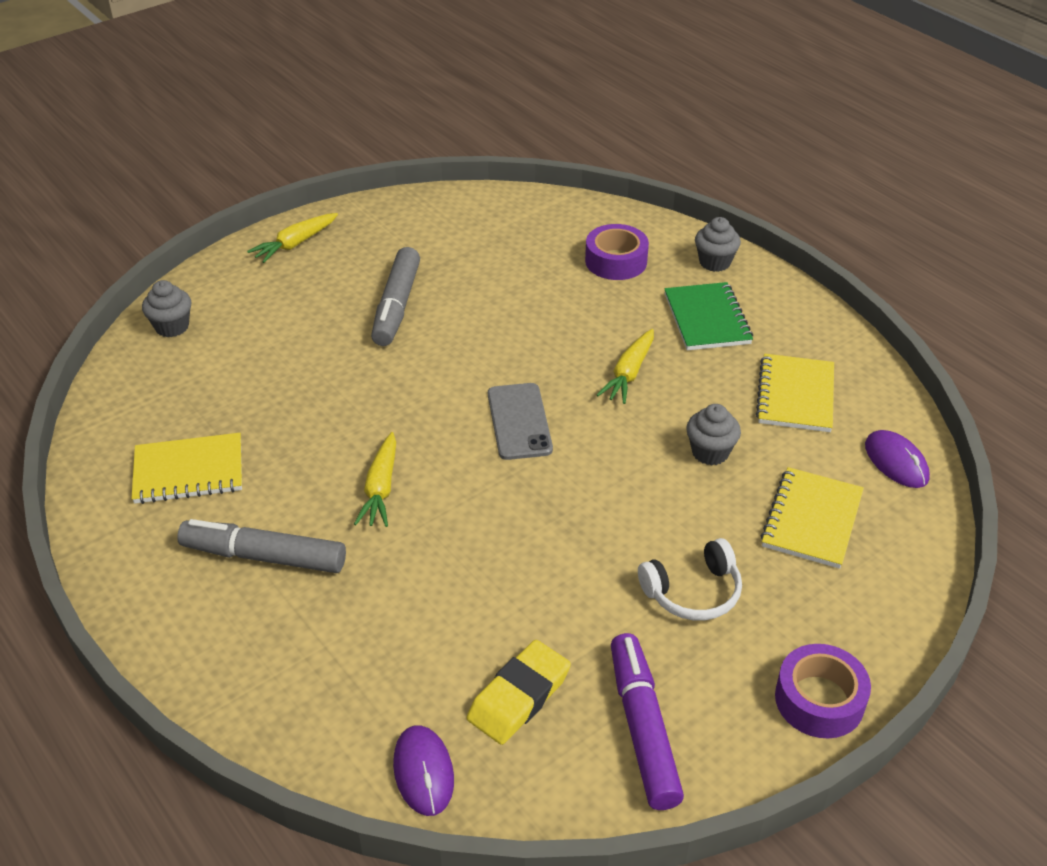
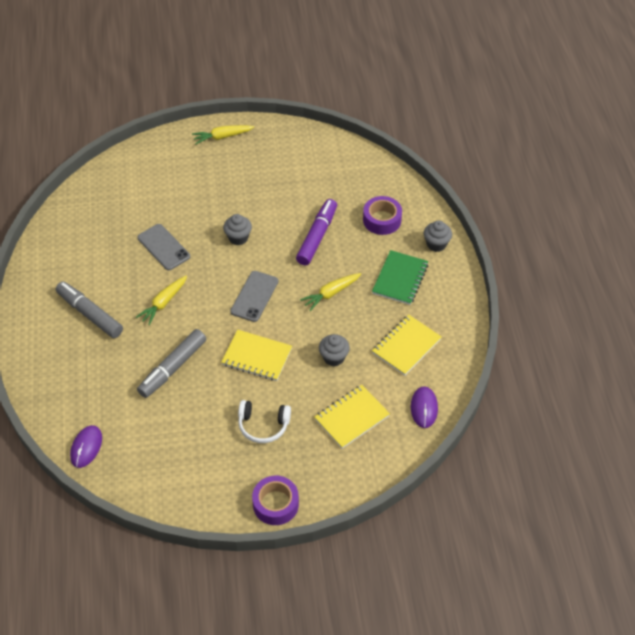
camera: 30 degrees right, 10 degrees up
yellow notebook [131,433,242,504] -> yellow notebook moved to [221,330,292,381]
grey cupcake [142,280,191,337] -> grey cupcake moved to [223,214,252,245]
grey marker [371,247,420,346] -> grey marker moved to [137,329,206,398]
yellow eraser [467,640,571,745] -> none
purple marker [611,633,684,810] -> purple marker moved to [296,199,337,266]
none -> grey phone [137,224,190,270]

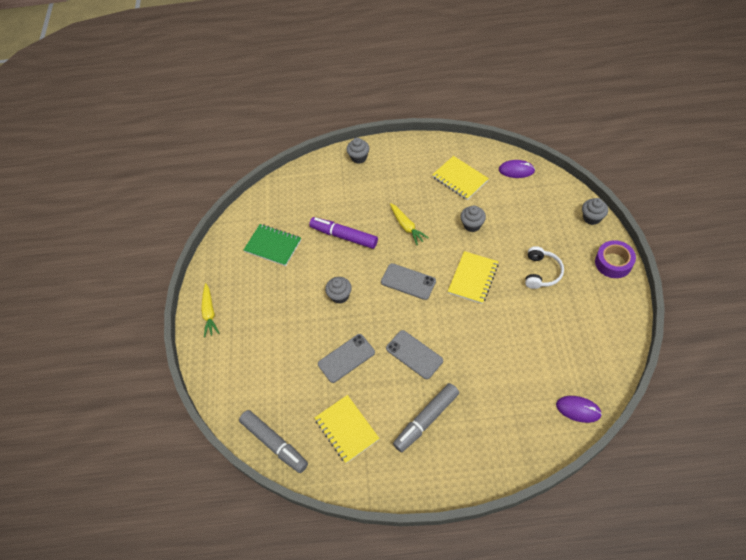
camera: 80 degrees left, 5 degrees up
yellow carrot [136,275,187,325] -> grey phone [386,330,443,379]
grey marker [137,329,206,398] -> grey marker moved to [239,410,308,473]
yellow notebook [314,385,390,449] -> yellow notebook moved to [314,395,380,463]
purple tape [363,196,402,235] -> none
green notebook [372,250,428,305] -> green notebook moved to [244,224,301,266]
none -> grey cupcake [582,198,608,225]

